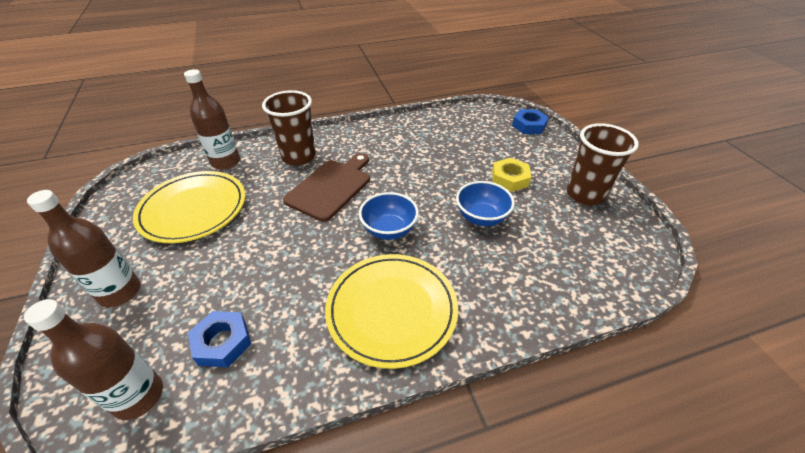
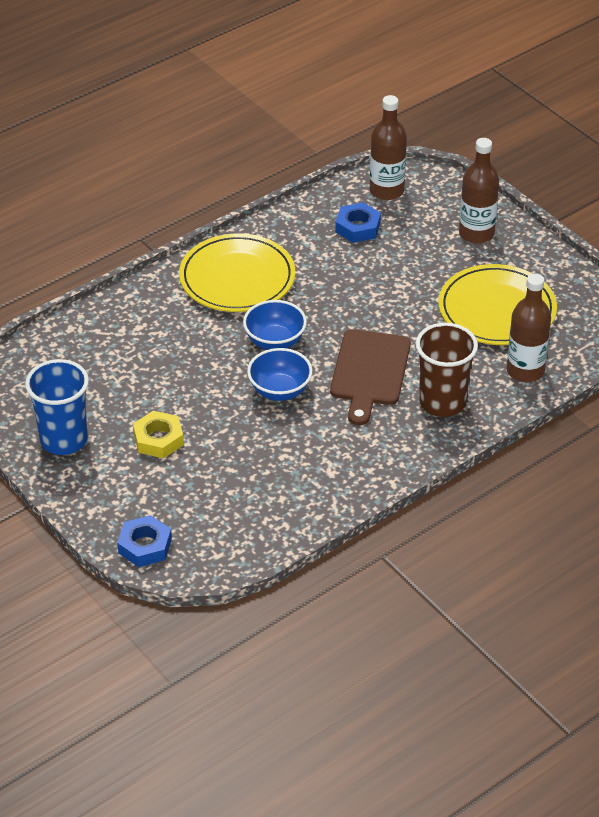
camera: 160 degrees right, 0 degrees up
blue bowl [456,181,515,226] -> blue bowl moved to [247,348,312,401]
brown cup [567,123,639,205] -> blue cup [25,359,89,455]

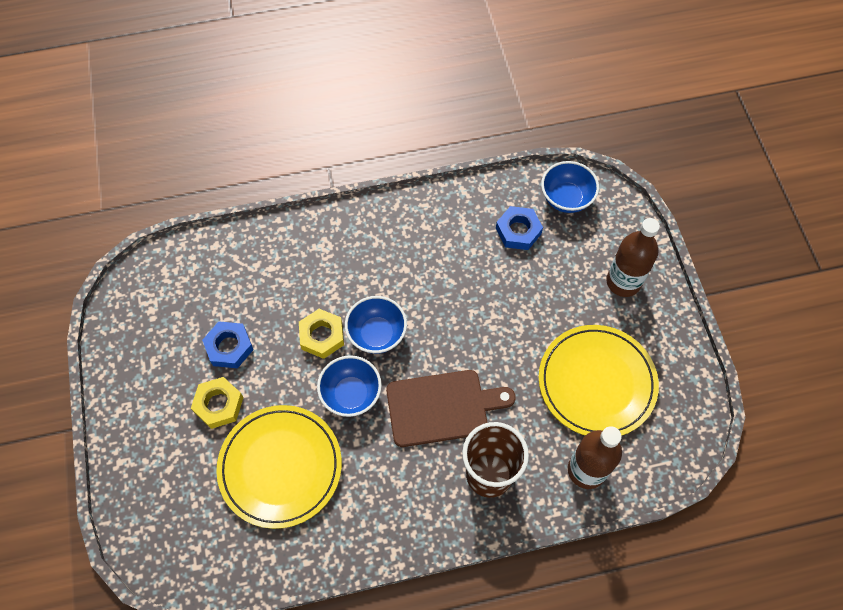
camera: 25 degrees right, 20 degrees up
blue cup [25,359,89,455] -> none
blue nut [117,515,172,567] -> blue nut moved to [202,321,254,368]
yellow plate [179,233,295,312] -> yellow plate moved to [216,405,342,529]
brown cutting board [330,329,411,425] -> brown cutting board turned 135 degrees counterclockwise [386,370,516,447]
brown bottle [370,95,407,200] -> blue bowl [541,161,599,213]
none -> yellow nut [299,309,344,359]

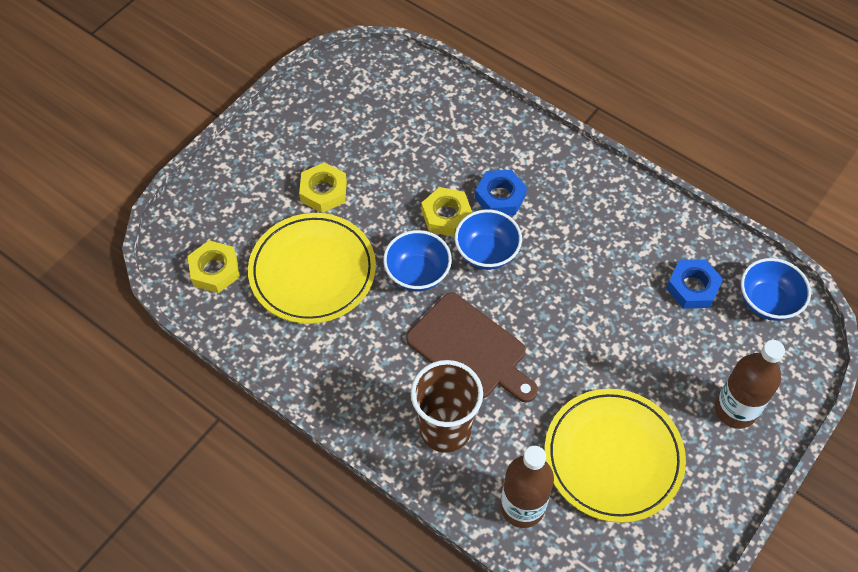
camera: 50 degrees right, 5 degrees down
blue nut [202,321,254,368] -> blue nut moved to [475,170,527,215]
none -> yellow nut [187,240,240,293]

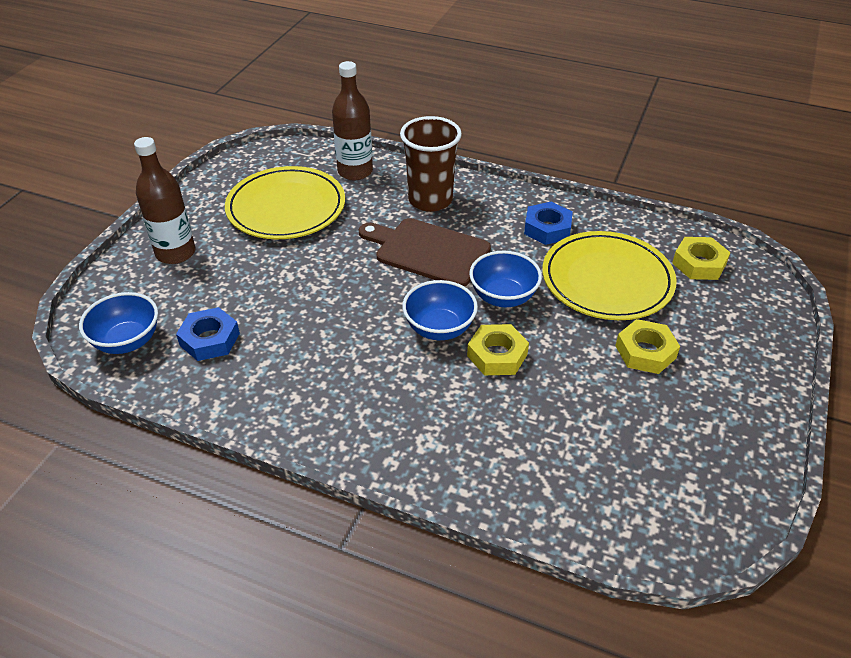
camera: 165 degrees right, 15 degrees down
blue nut [475,170,527,215] -> blue nut moved to [524,202,573,245]

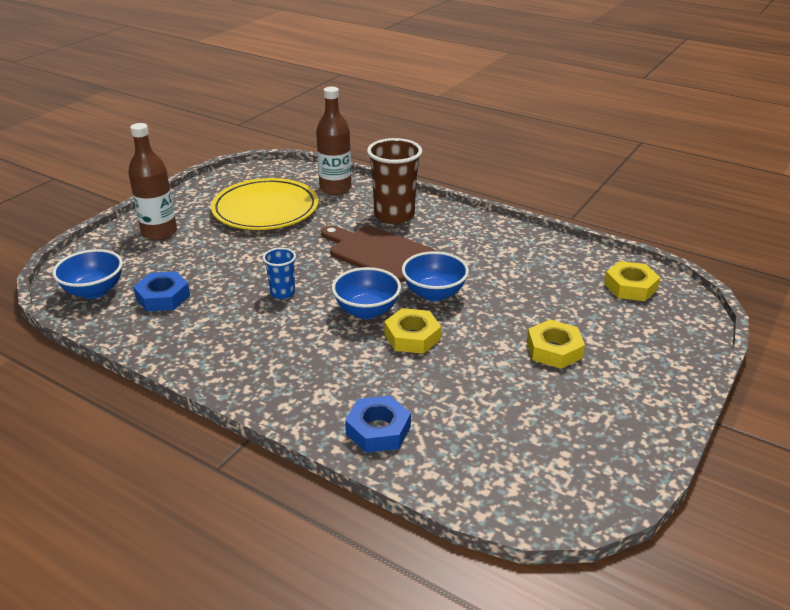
camera: 10 degrees right, 10 degrees down
blue nut [524,202,573,245] -> blue nut moved to [345,396,411,453]
yellow plate [542,231,677,320] -> none
none -> blue cup [263,248,296,299]

